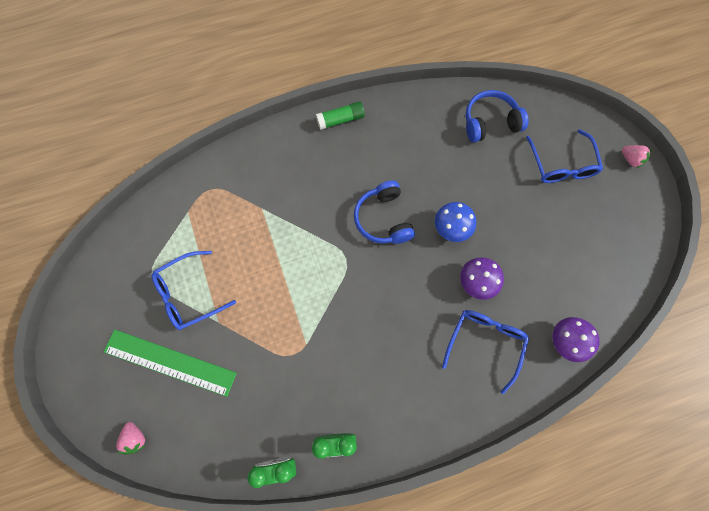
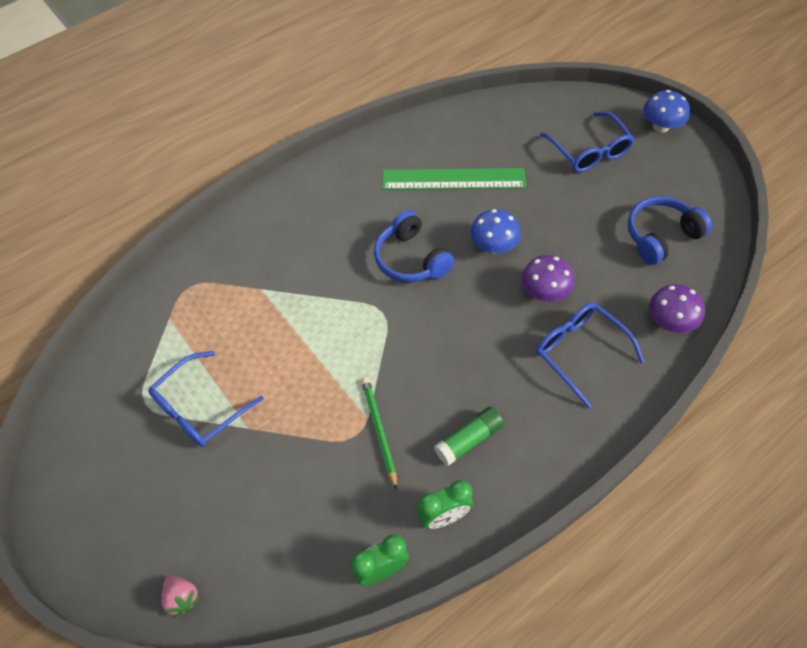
camera: 15 degrees left, 15 degrees down
green ruler [104,329,237,397] -> green ruler moved to [382,168,526,190]
green glue stick [316,101,365,130] -> green glue stick moved to [434,407,504,466]
blue glasses [442,310,529,394] -> blue glasses turned 45 degrees counterclockwise [536,302,645,409]
blue headphones [466,90,529,142] -> blue headphones moved to [628,196,712,265]
pink strawberry [622,145,651,168] -> blue mushroom [643,90,690,132]
none -> green pencil [361,377,397,490]

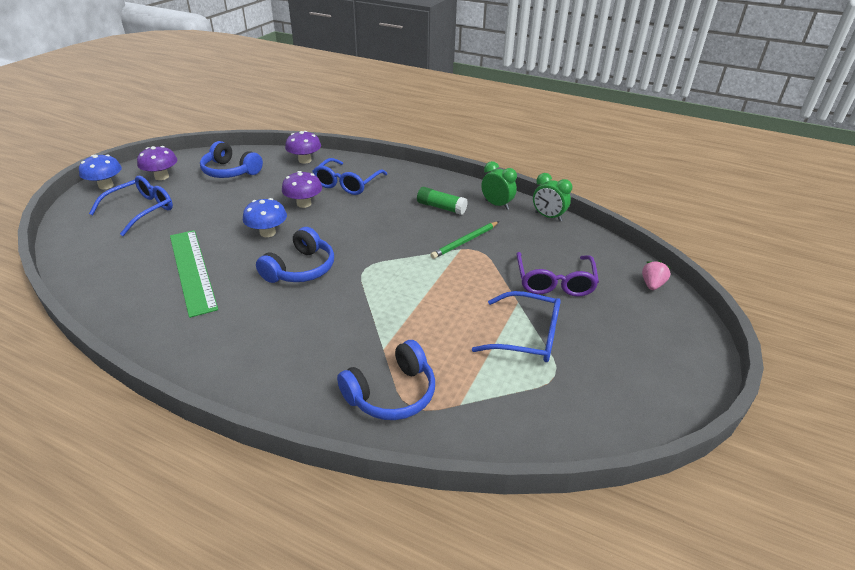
camera: 120 degrees left, 20 degrees down
none -> purple mushroom [137,146,177,180]
none -> blue headphones [337,340,435,420]
none -> purple glasses [517,252,599,297]

